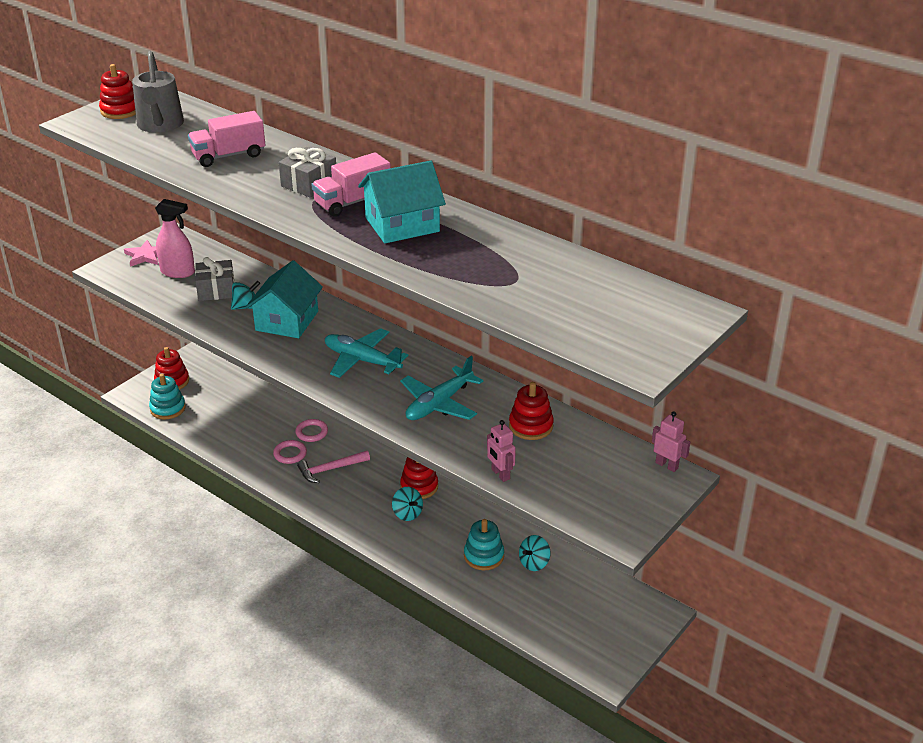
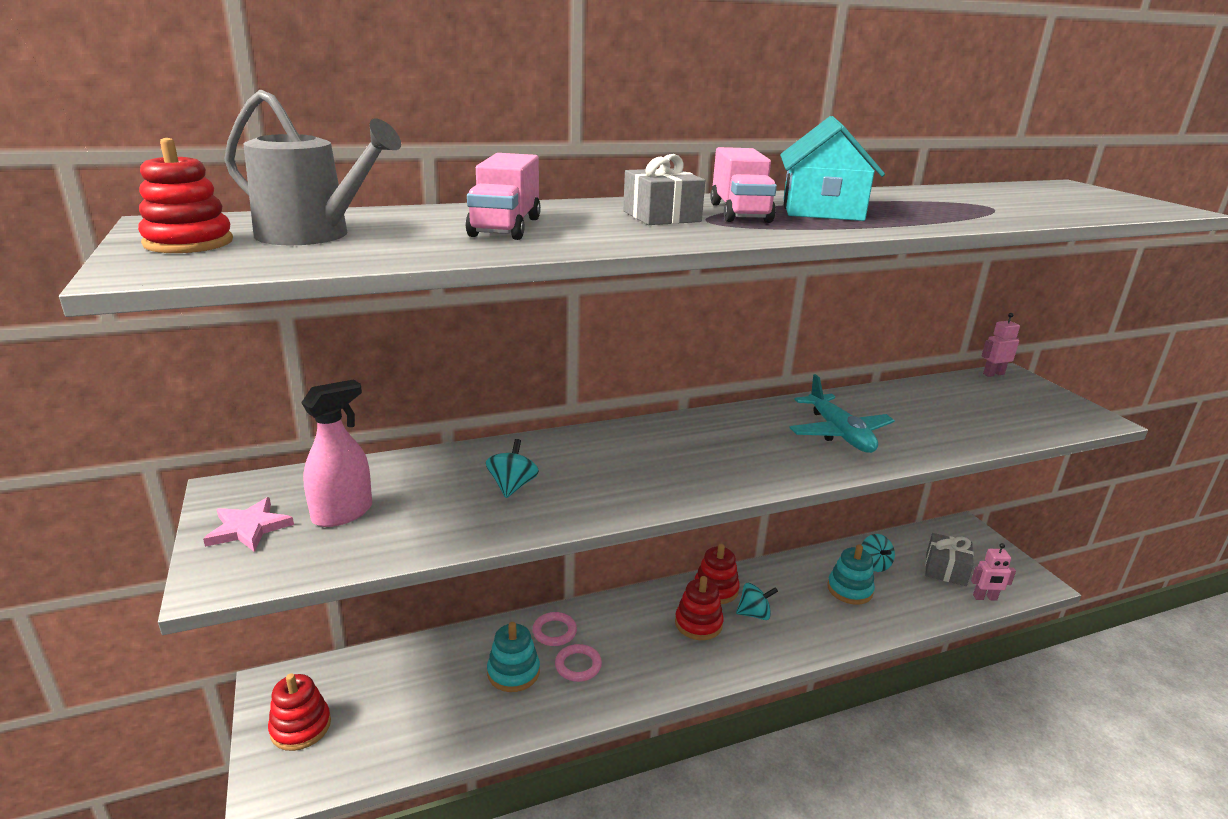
camera: 60 degrees left, 10 degrees down
turquoise stacking toy [149,374,186,420] -> turquoise stacking toy moved to [487,622,540,692]
grey gift [195,257,234,301] -> grey gift moved to [925,533,974,586]
turquoise house [246,260,323,338] -> none
pink hammer [297,451,370,483] -> none
turquoise plane [325,328,408,378] -> none
pink robot [487,420,516,482] -> pink robot moved to [971,543,1016,601]
red stacking toy [509,382,554,440] -> red stacking toy moved to [675,576,724,640]

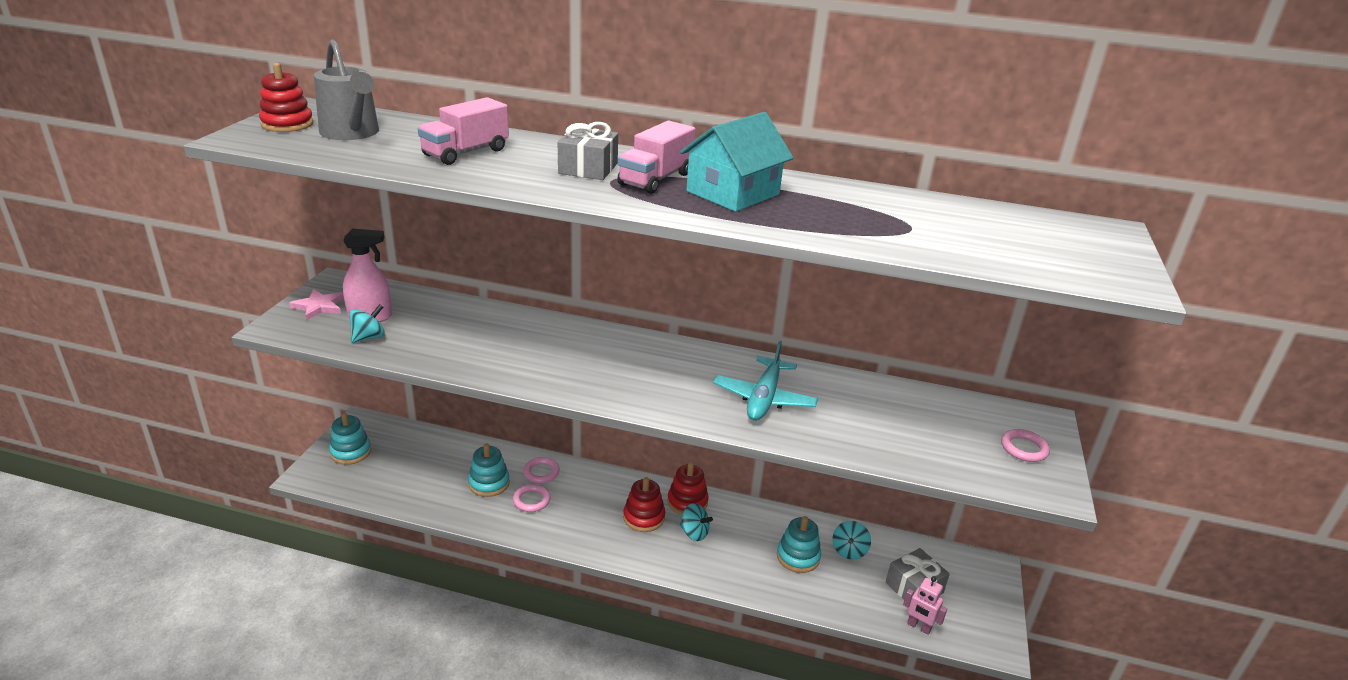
camera: 35 degrees right, 5 degrees up
red stacking toy [268,673,331,751] -> turquoise stacking toy [329,413,371,465]
turquoise spinning top [486,439,539,498] -> turquoise spinning top moved to [349,304,385,343]
pink robot [982,313,1020,377] -> none
none -> pink ring [1001,429,1050,462]

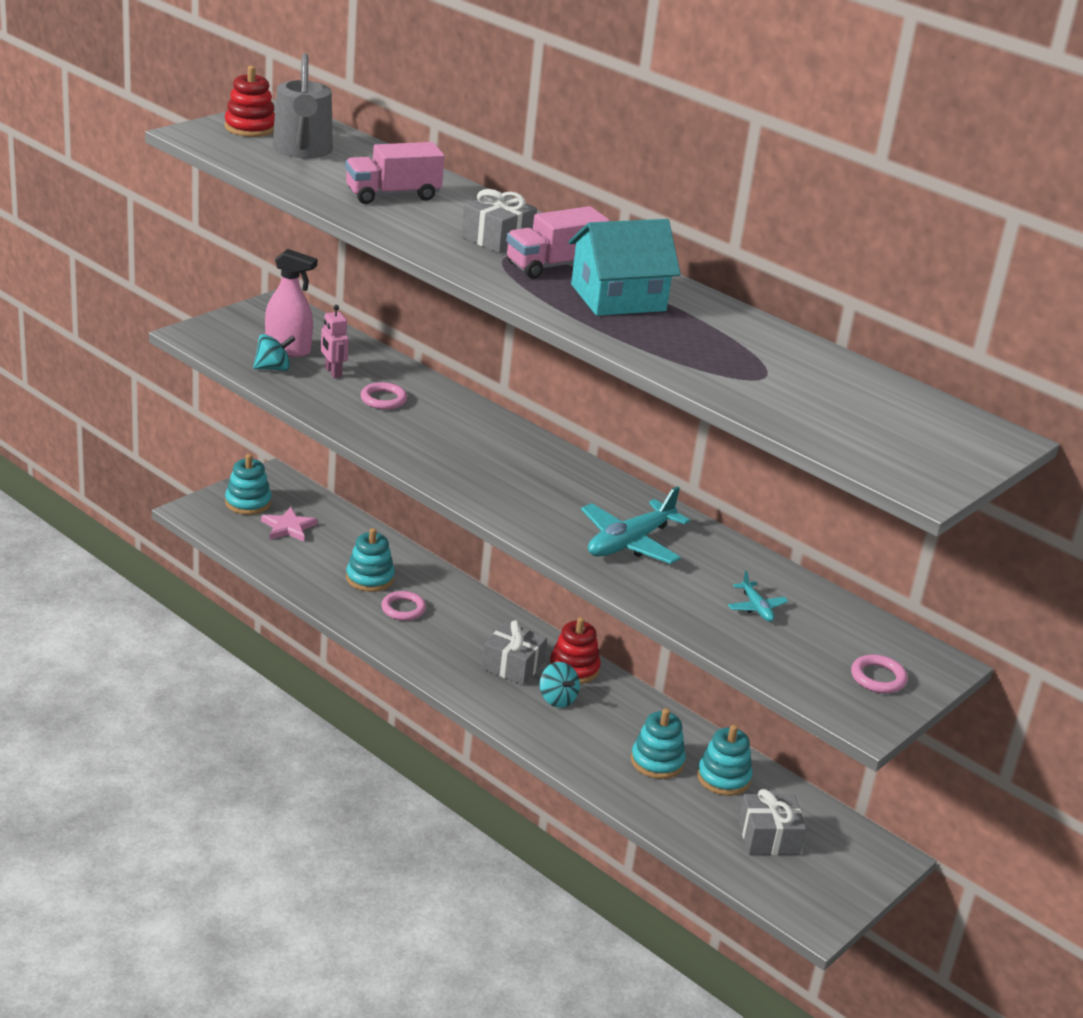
camera: 25 degrees right, 0 degrees up
pink star [289,289,344,321] -> pink star moved to [261,507,317,542]
pink ring [523,457,560,483] -> pink ring moved to [361,382,407,410]
red stacking toy [623,477,665,532] -> grey gift [482,620,547,685]
turquoise spinning top [832,521,871,560] -> turquoise stacking toy [697,725,753,796]
pink robot [903,576,947,635] -> pink robot moved to [321,305,349,379]
none -> turquoise plane [728,571,788,622]

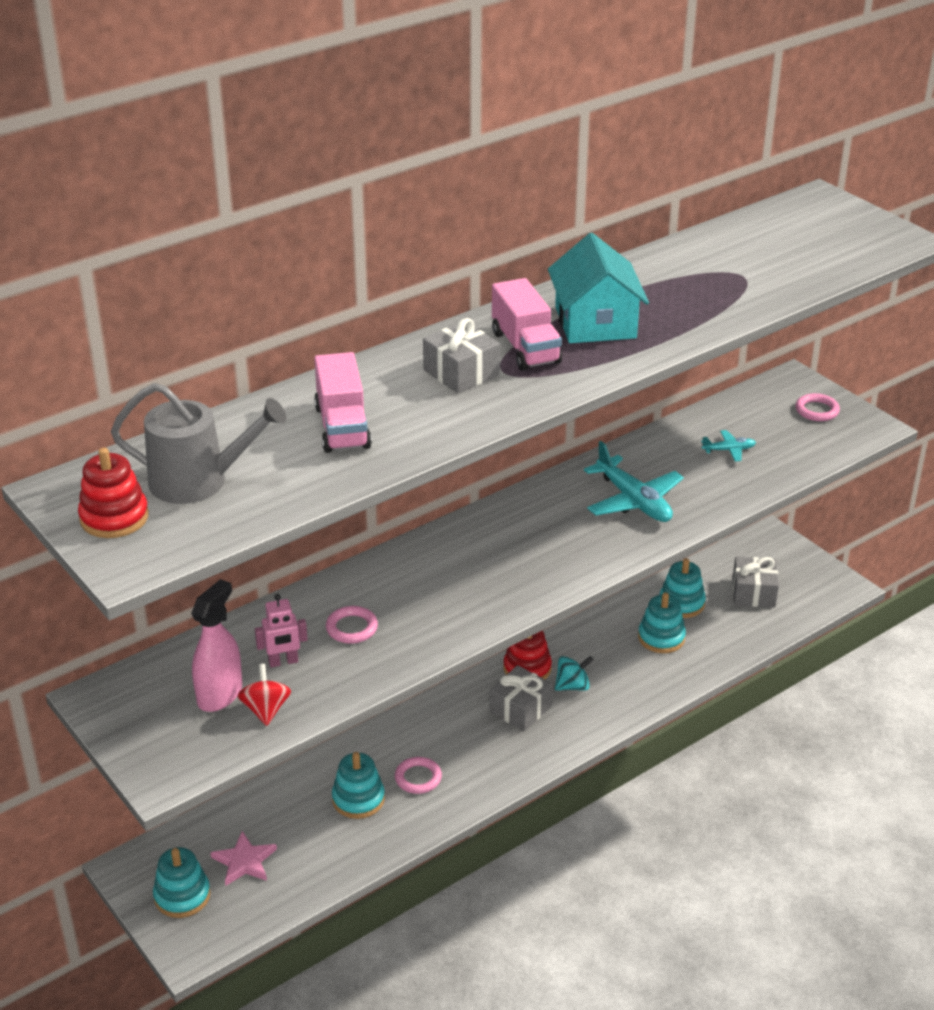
camera: 75 degrees left, 5 degrees up
turquoise spinning top [253,334,296,371] -> red spinning top [237,664,291,726]

